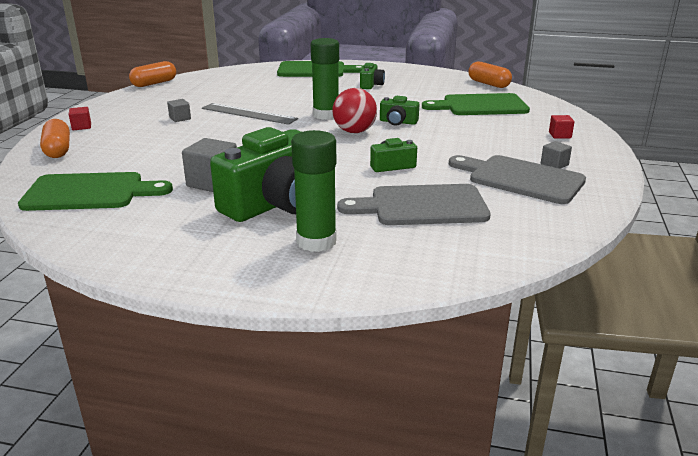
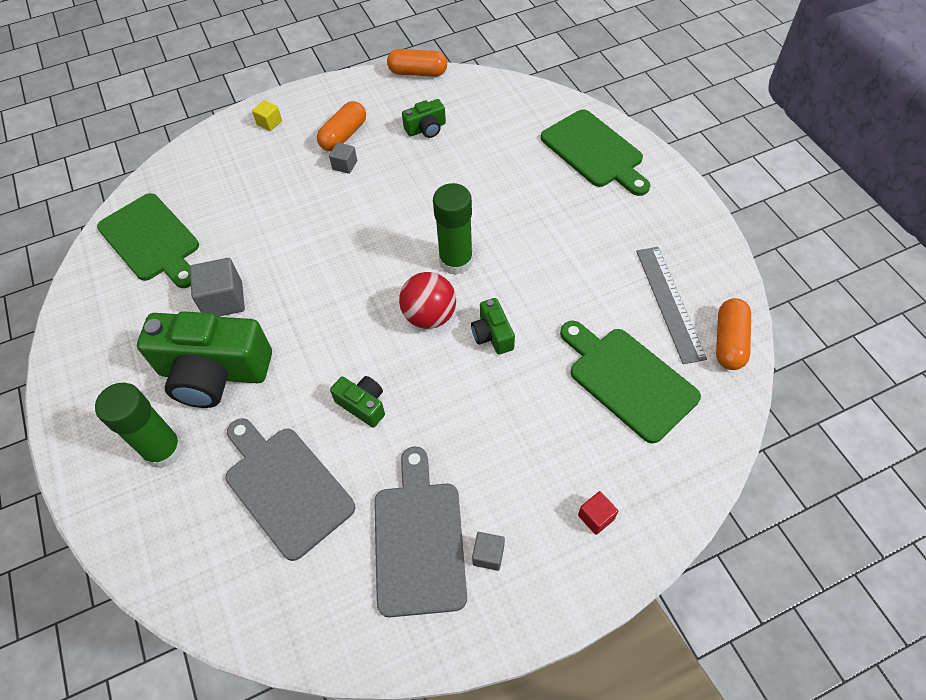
camera: 55 degrees right, 30 degrees up
orange capsule [40,119,70,158] -> orange capsule moved to [317,101,366,151]
red cube [69,107,91,130] -> yellow cube [252,100,282,131]
grey ruler [202,103,298,125] -> grey ruler moved to [636,247,707,364]
green camera [360,63,385,89] -> green camera moved to [402,99,446,138]

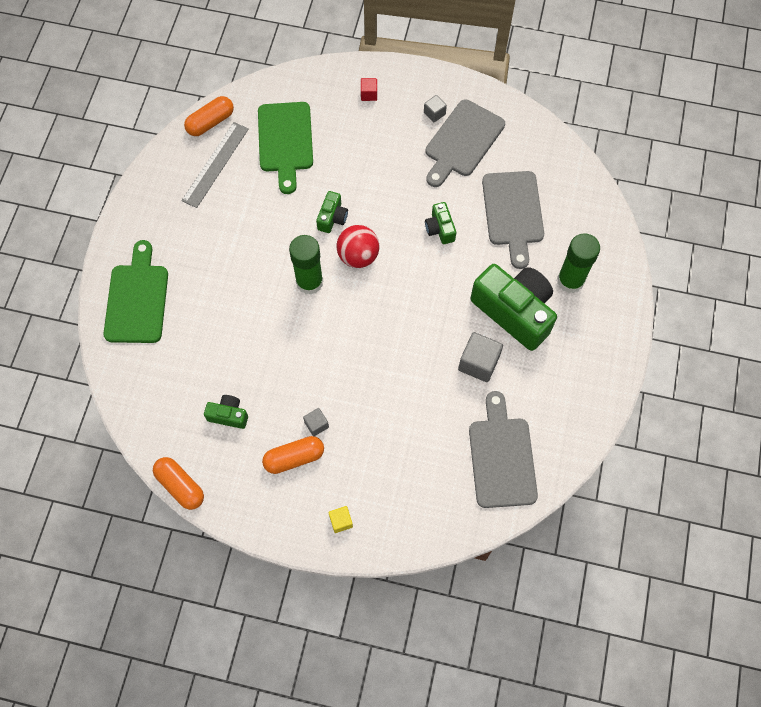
camera: 145 degrees left, 10 degrees up
green cutting board [97,193,199,288] -> grey cutting board [469,391,538,508]

